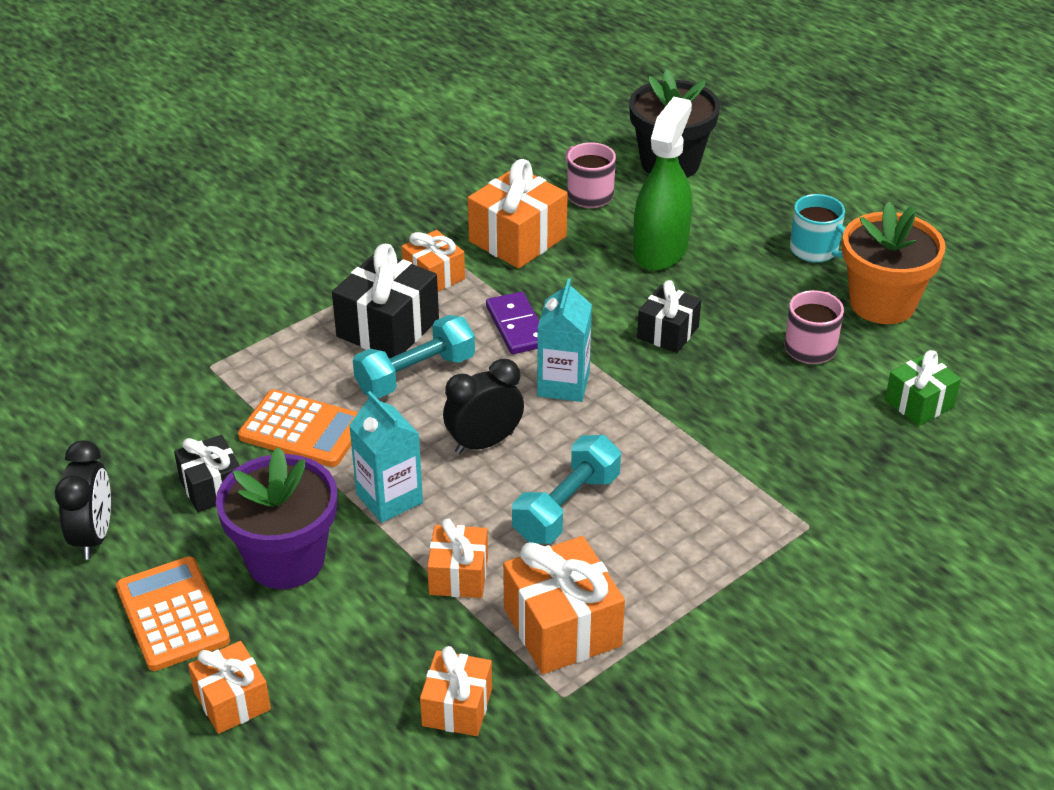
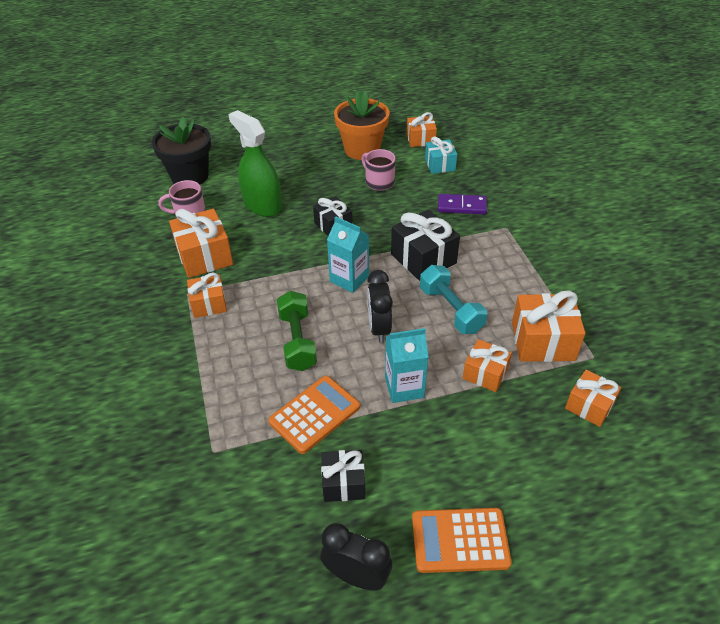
camera: 65 degrees left, 5 degrees up
orange gift [188,641,271,734] -> orange gift moved to [407,112,437,147]
purple flower pot [216,447,337,589] -> none
black gift [332,244,439,358] -> black gift moved to [391,210,460,281]
turquoise dumbbell [353,315,475,398] -> green dumbbell [277,291,317,371]
purple domino [486,292,539,354] -> purple domino moved to [438,194,487,214]
turquoise mug [790,194,845,263] -> none
green gift [885,350,961,426] -> turquoise gift [425,137,457,174]

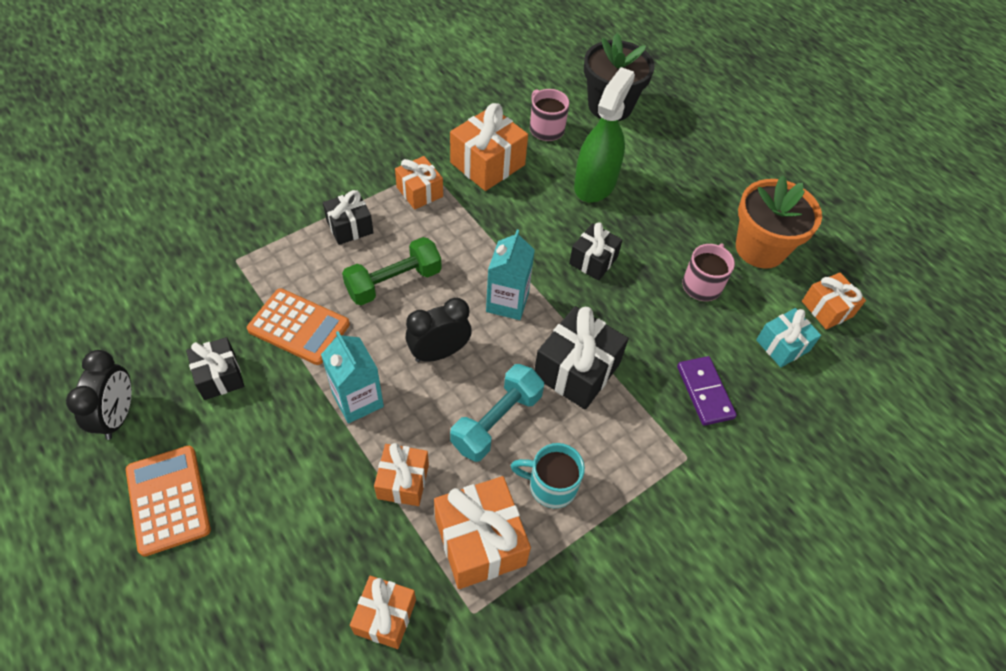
camera: 65 degrees right, 10 degrees up
none -> black gift [323,190,374,245]
none -> turquoise mug [511,443,585,508]

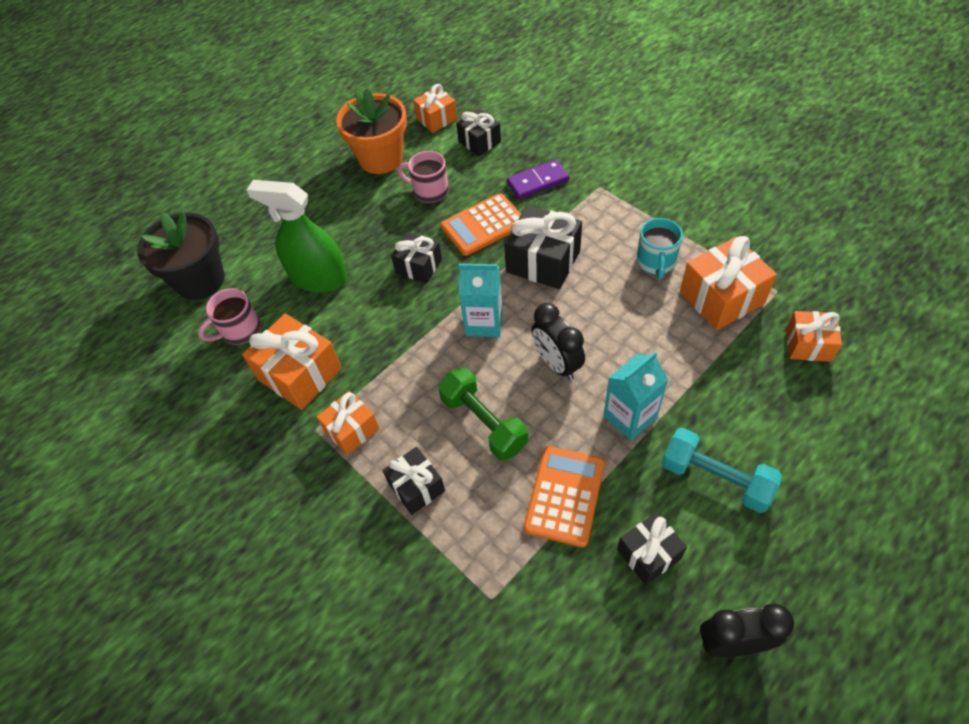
camera: 90 degrees left, 0 degrees up
orange calculator [126,446,211,557] -> orange calculator moved to [441,193,521,256]
orange gift [374,443,429,506] -> none
turquoise dumbbell [450,364,544,462] -> turquoise dumbbell moved to [662,428,782,513]
turquoise gift [756,308,821,367] -> black gift [456,108,501,156]

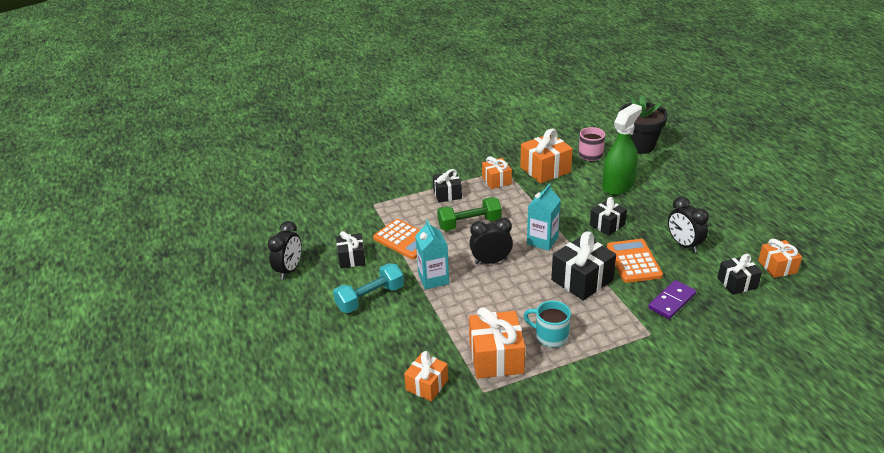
camera: 110 degrees right, 20 degrees down
orange flower pot [336,88,407,174] -> none
pink mug [397,151,449,203] -> black clock [668,197,709,253]
purple domino [507,160,569,199] -> purple domino turned 45 degrees clockwise [648,280,696,319]

